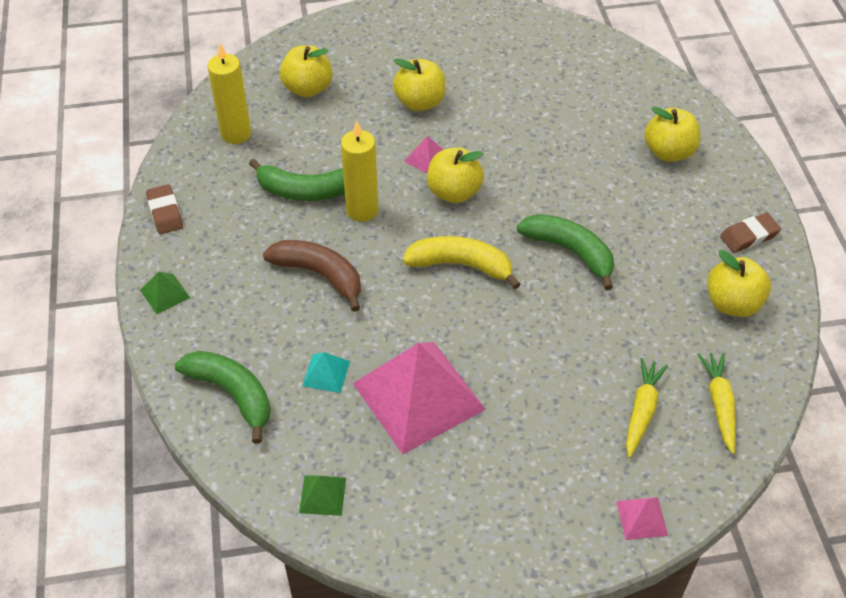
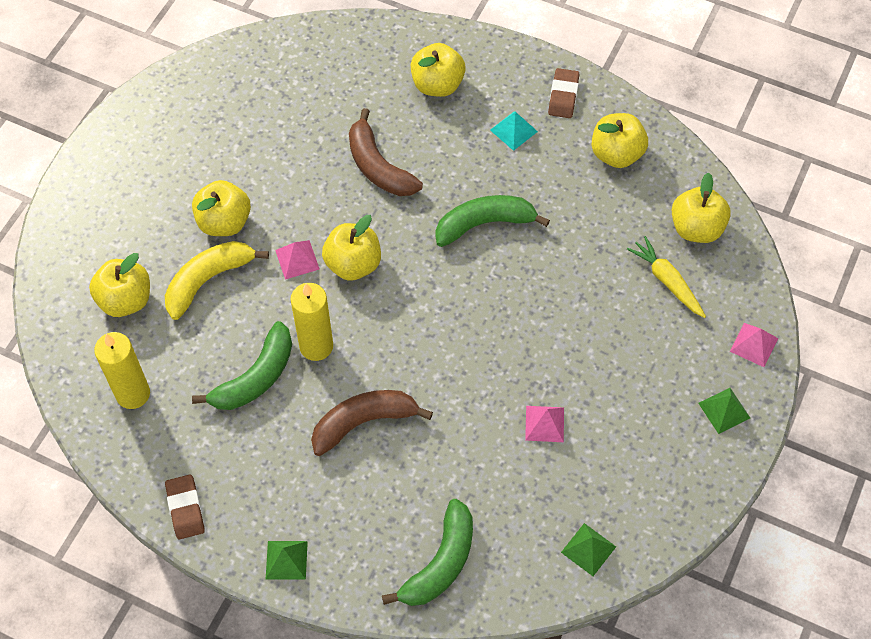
camera: 55 degrees left, 10 degrees up
brown eraser [146,184,183,234] -> brown eraser turned 60 degrees clockwise [165,475,205,539]
green banana [175,351,271,444] -> green banana turned 135 degrees clockwise [382,499,473,606]
turquoise pyramid [302,352,350,393] -> turquoise pyramid moved to [490,111,538,151]
pink pyramid [353,342,486,455] -> pink pyramid [525,406,564,442], size x0.41
yellow banana [403,236,521,289] -> yellow banana moved to [165,241,269,320]
yellow carrot [697,352,735,454] -> yellow apple [672,173,731,243]
none -> brown banana [349,108,423,196]
none -> green pyramid [698,388,750,434]

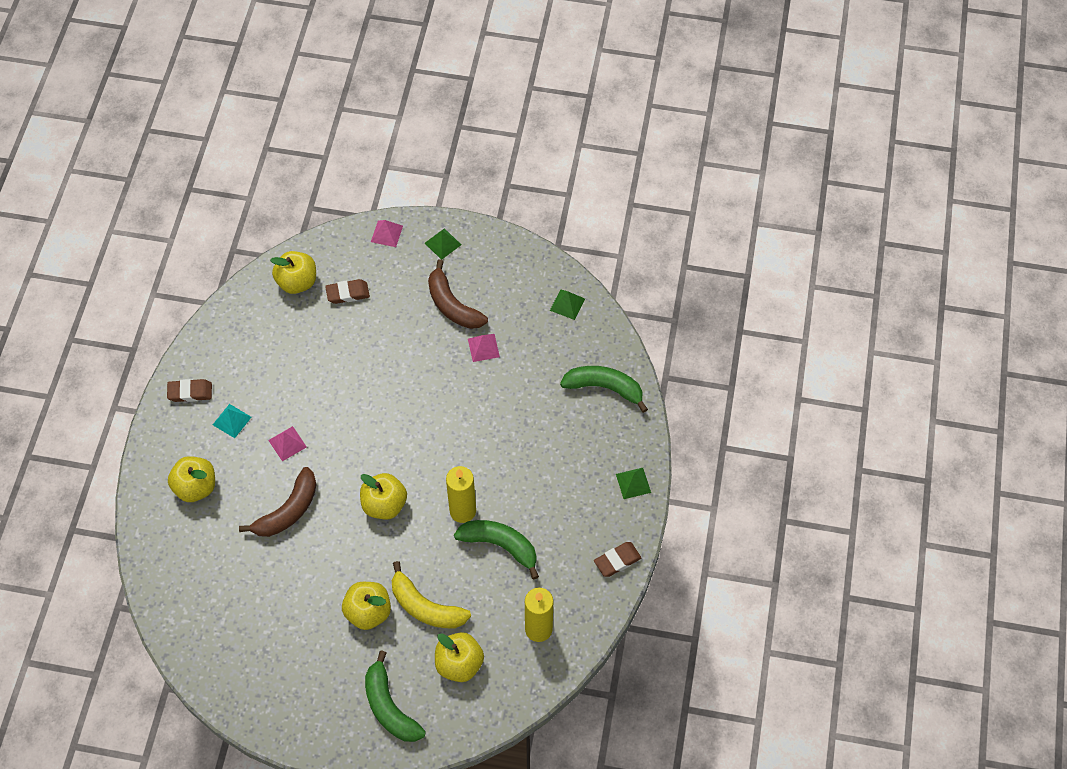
camera: 105 degrees left, 0 degrees up
pink pyramid [275,240,319,280] -> pink pyramid moved to [268,426,307,461]
brown banana [311,390,433,456] -> brown banana moved to [428,259,488,329]
green banana [435,195,550,247] -> green banana moved to [365,650,426,742]
yellow apple [591,113,648,168] -> none
yellow carrot [627,236,706,318] -> brown eraser [325,279,370,304]

